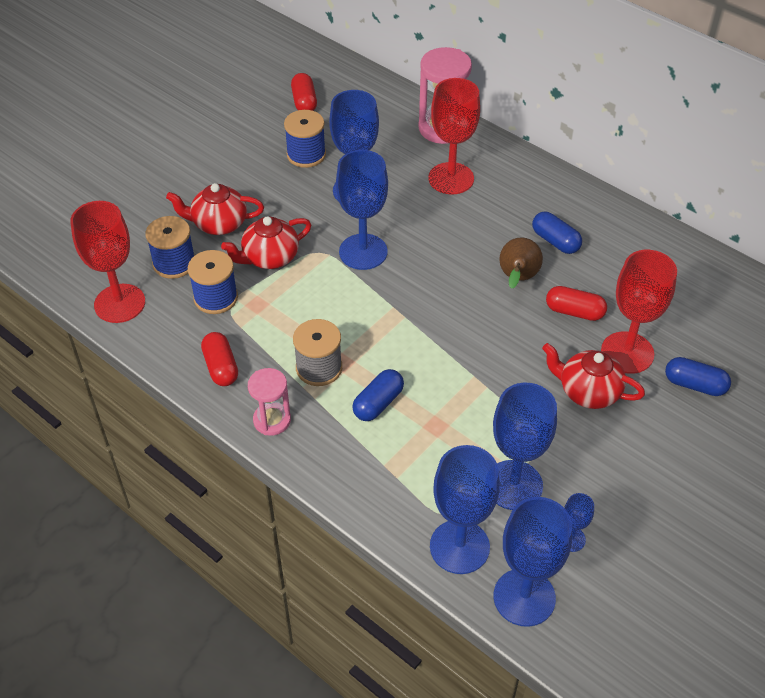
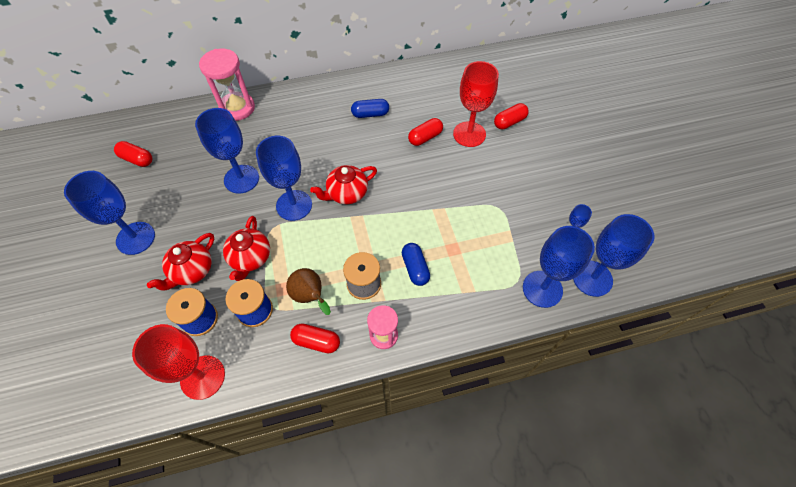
camera: 55 degrees left, 10 degrees up
blue spool [284,110,326,168] -> none
red goblet [429,78,480,194] -> none
blue goblet [493,383,557,510] -> blue goblet moved to [64,171,155,255]
brown pear [499,237,543,289] -> brown pear moved to [286,268,331,315]
red teapot [542,343,645,409] -> red teapot moved to [310,165,377,204]
blue capsule [665,357,731,396] -> red capsule [494,103,529,129]

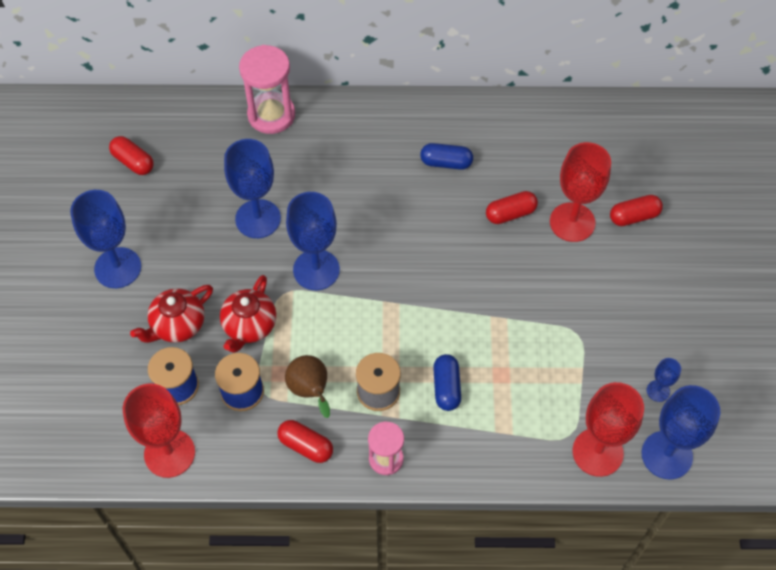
camera: 15 degrees right, 0 degrees up
red teapot [310,165,377,204] -> none
blue goblet [523,226,595,308] -> red goblet [573,382,644,477]

